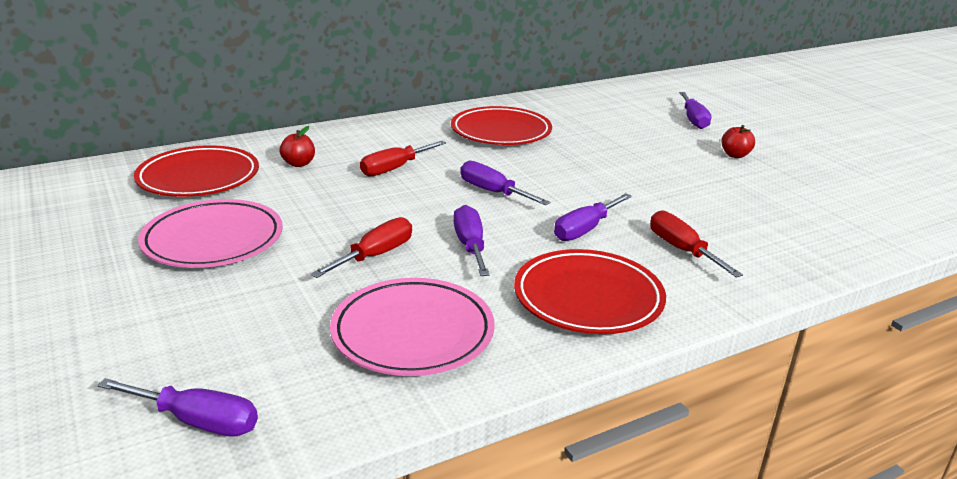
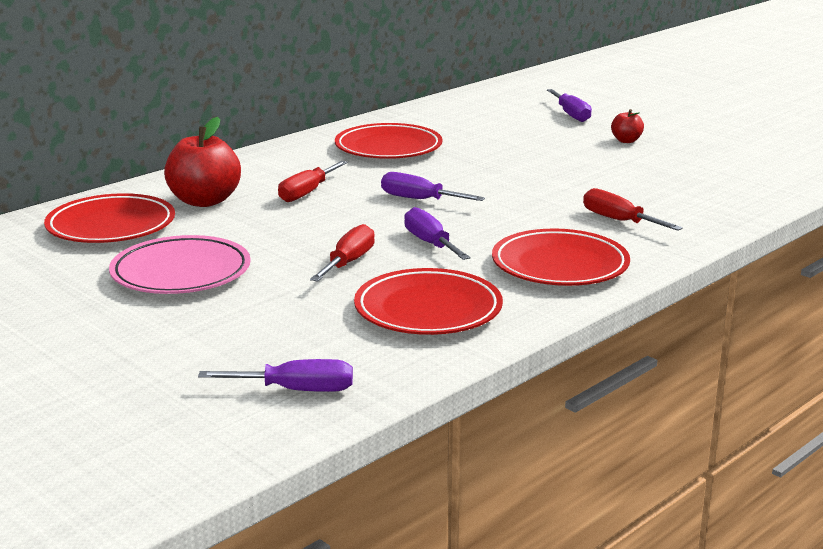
camera: 15 degrees left, 5 degrees down
red apple [279,126,315,167] -> red apple [164,117,241,207], size x2.02
pink plate [330,278,494,376] -> red plate [354,268,503,335]
purple screwdriver [554,193,632,241] -> none

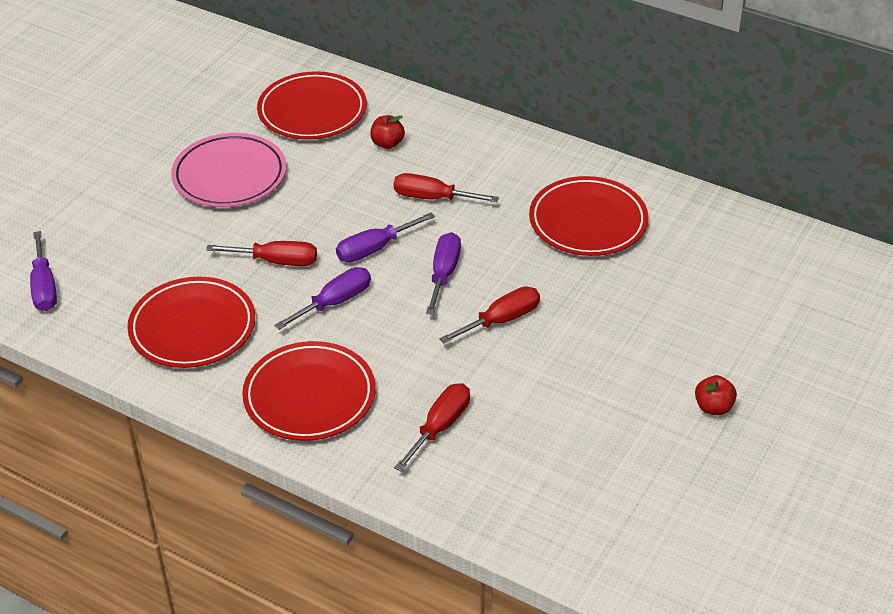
camera: 75 degrees right, 20 degrees up
red apple [164,117,241,207] -> red apple [370,115,405,149], size x0.50
purple screwdriver [547,89,592,122] -> purple screwdriver moved to [336,212,435,262]
none -> red screwdriver [439,287,540,344]

